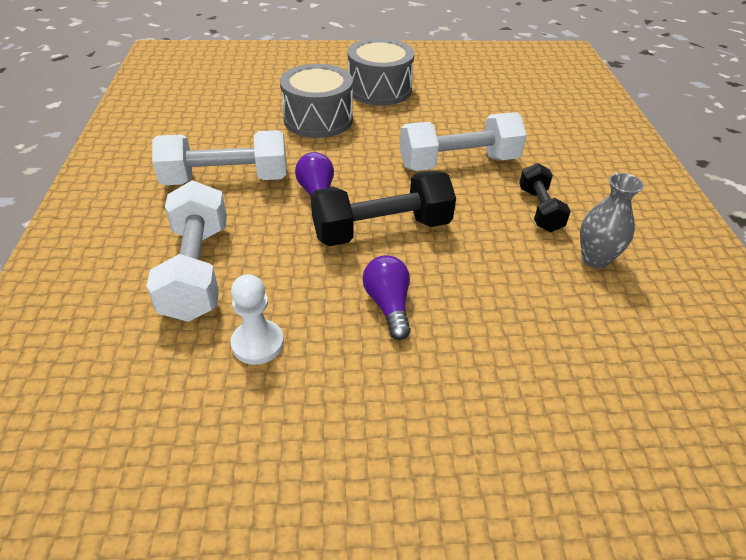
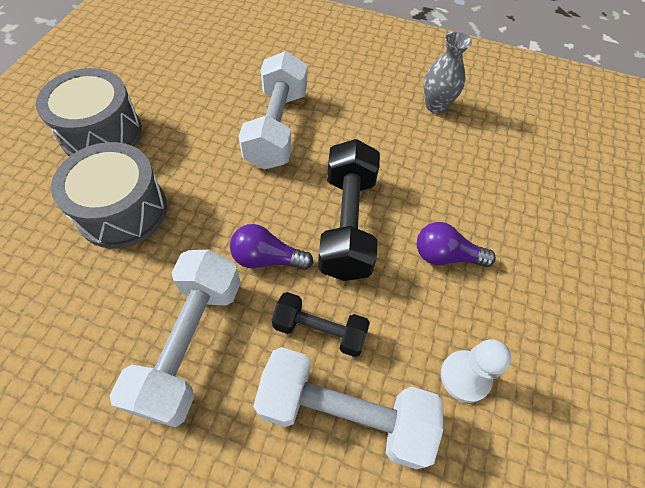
camera: 70 degrees left, 15 degrees up
black dumbbell [519,163,571,232] -> black dumbbell moved to [272,292,370,357]

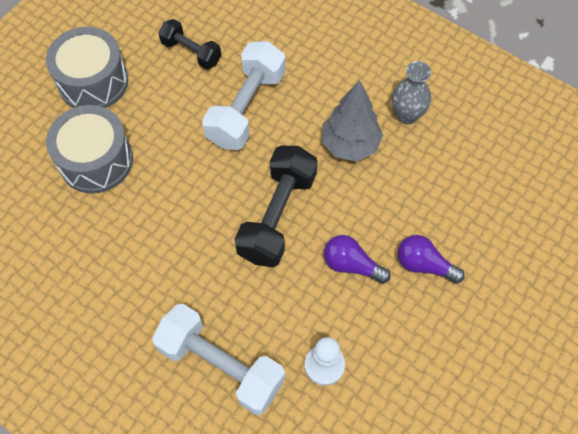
camera: 20 degrees right, 5 degrees up
white dumbbell [110,250,241,427] -> none
purple light bulb [230,224,313,270] -> purple light bulb moved to [398,235,465,284]
black dumbbell [272,292,370,357] -> black dumbbell moved to [158,19,221,69]
none -> grey tree [322,80,383,162]

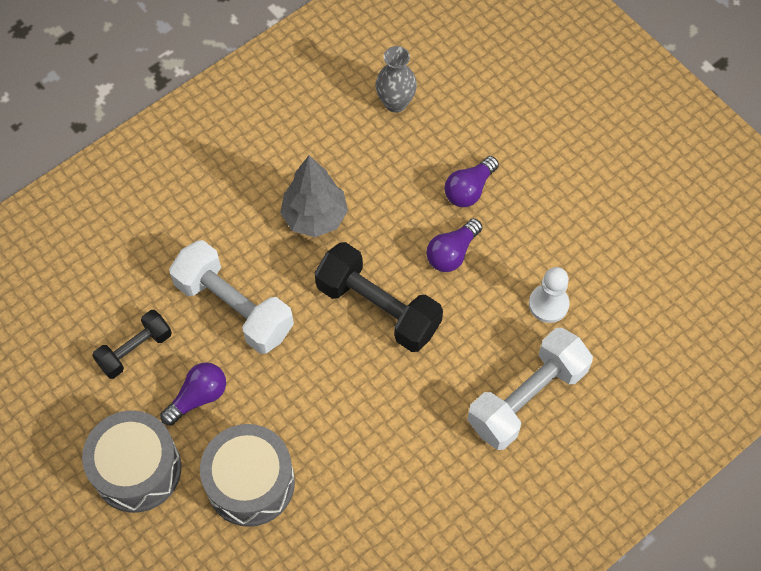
camera: 75 degrees left, 0 degrees up
grey vase [392,61,432,124] -> grey vase moved to [376,46,417,113]
none -> purple light bulb [160,362,226,426]

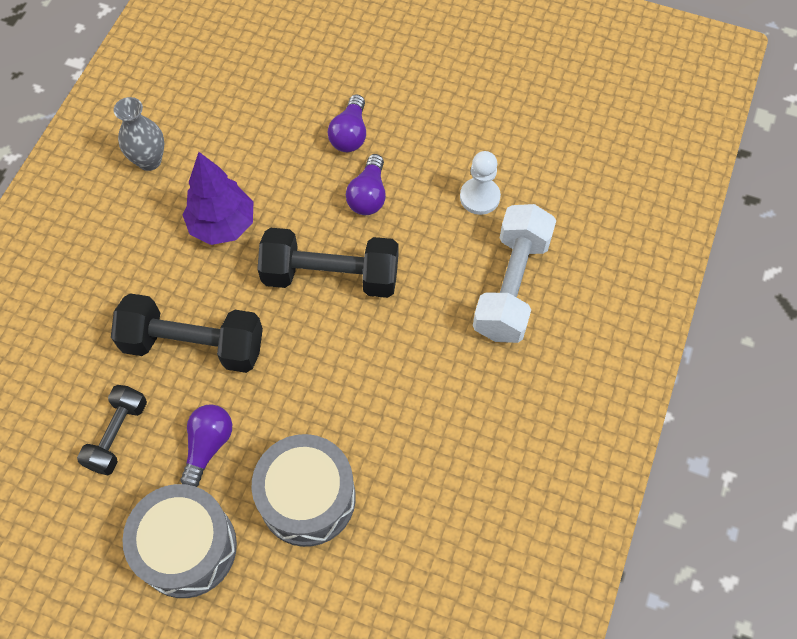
camera: 30 degrees left, 0 degrees up
white dumbbell [169,240,294,354] -> black dumbbell [111,293,263,373]
grey tree [280,155,348,237] -> purple tree [182,152,253,245]
grey vase [376,46,417,113] -> grey vase moved to [114,97,164,171]

